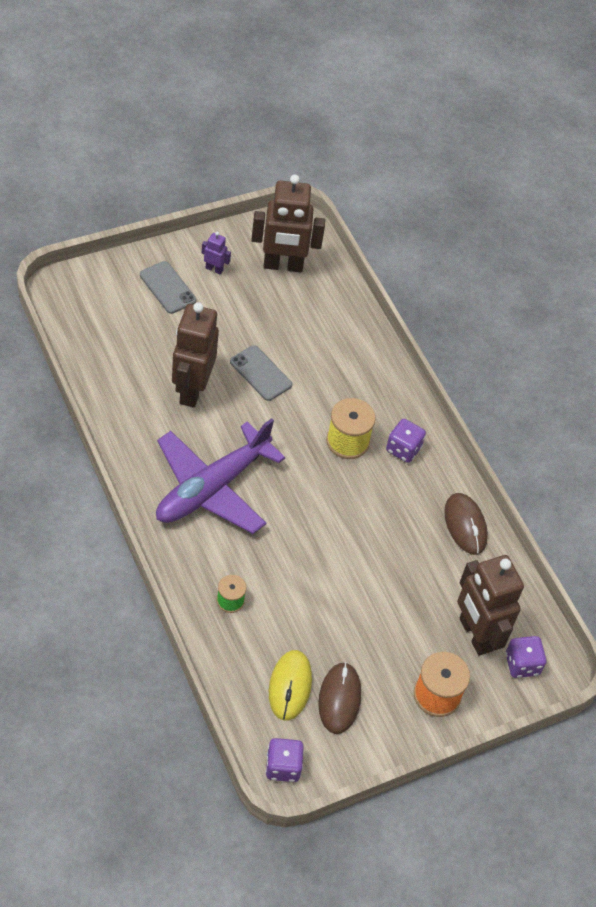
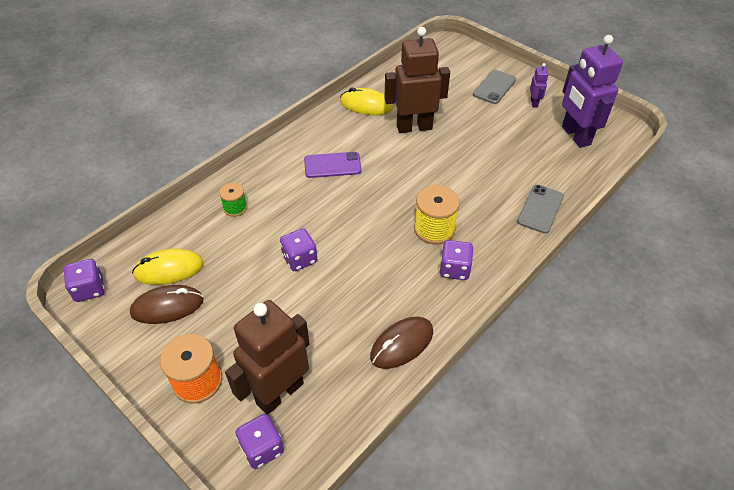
camera: 75 degrees right, 5 degrees down
purple plane [156,418,285,534] -> purple phone [304,152,361,178]
grey phone [230,345,292,401] -> grey phone moved to [517,185,564,234]
brown robot [251,175,325,272] -> purple robot [562,35,623,148]
none -> purple dice [280,228,317,271]
none -> yellow mouse [340,87,393,115]

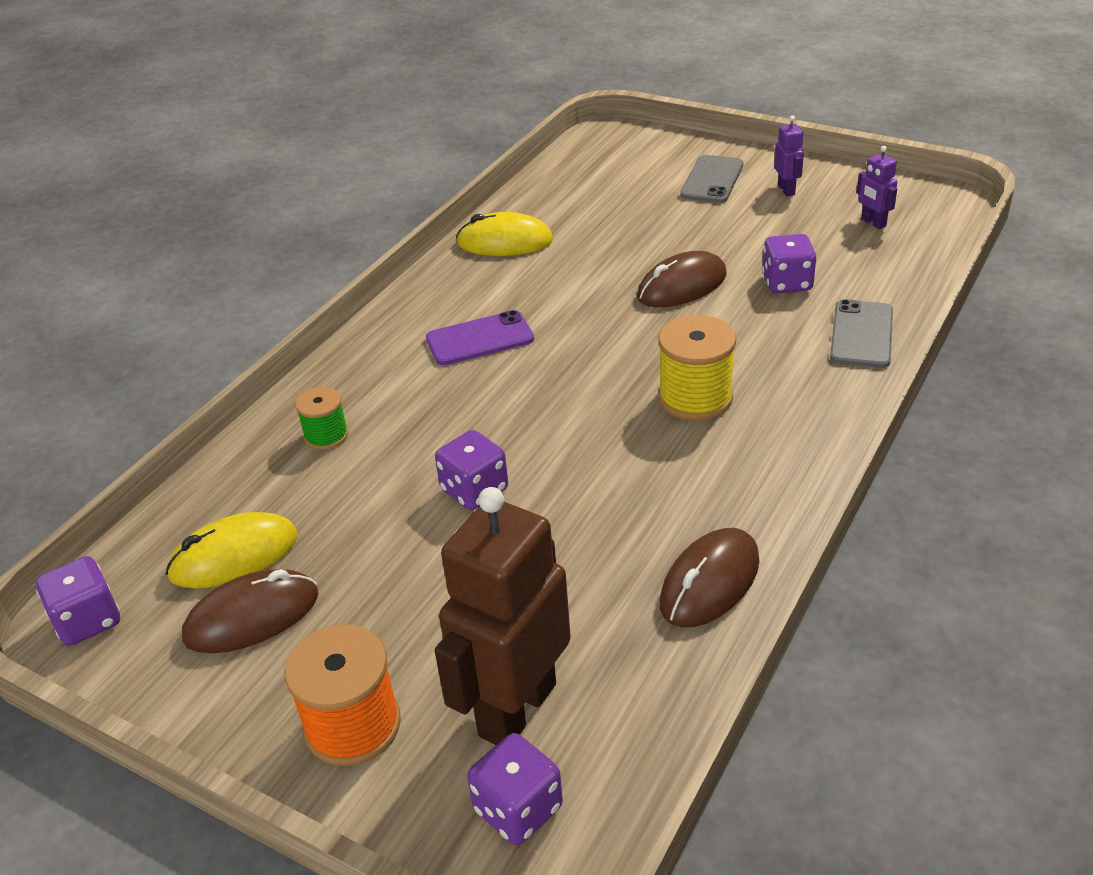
camera: 10 degrees left, 10 degrees down
brown robot [384,27,450,133] -> none
purple dice [439,240,473,280] -> purple dice moved to [762,234,817,293]
purple robot [562,35,623,148] -> purple robot [857,146,897,229], size x0.43
none -> brown mouse [637,251,727,307]

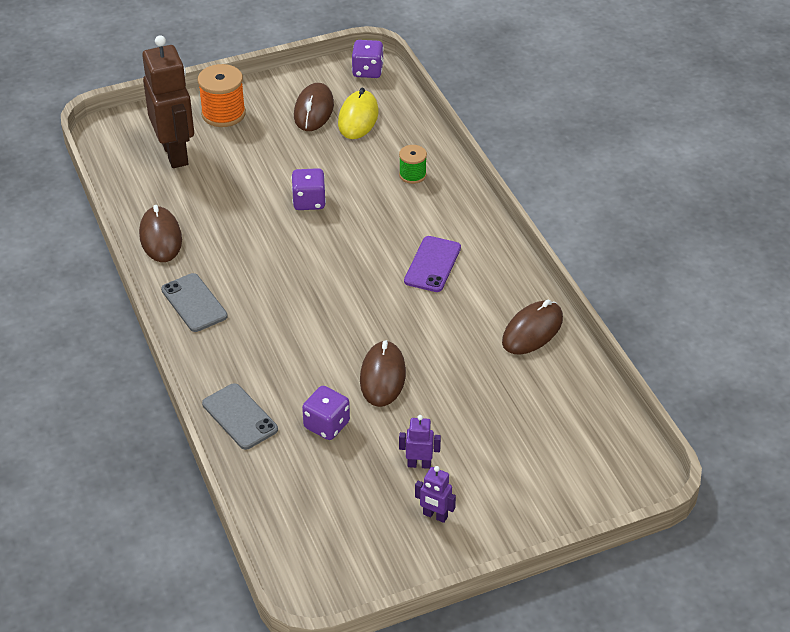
camera: 125 degrees right, 5 degrees up
yellow mouse [456,212,553,256] -> brown mouse [502,300,563,354]
purple dice [467,733,563,845] -> none
yellow spool [658,315,736,421] -> none
grey phone [680,155,743,203] -> grey phone moved to [161,273,228,332]
purple robot [857,146,897,229] -> purple robot moved to [399,415,441,469]

